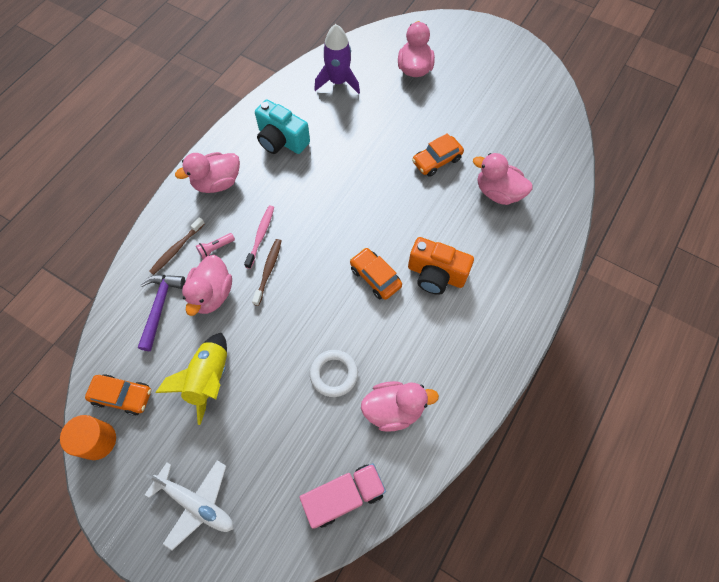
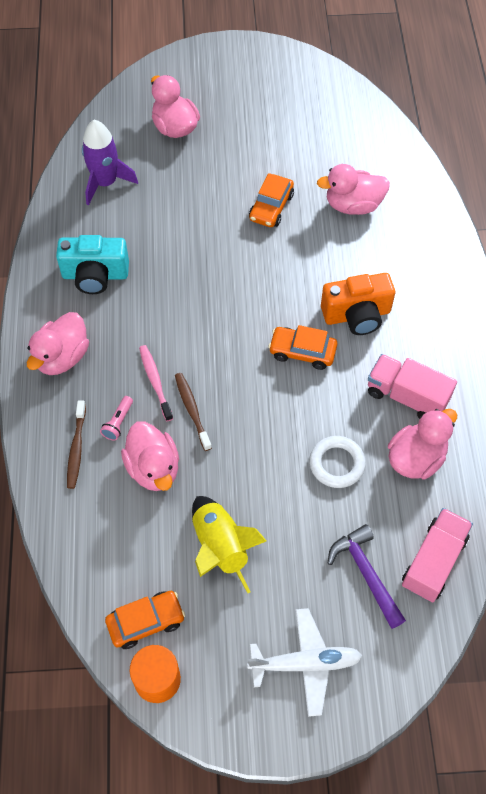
camera: 35 degrees left, 5 degrees down
purple hammer [138,275,185,351] -> purple hammer moved to [328,524,406,629]
none -> pink truck [368,354,457,419]

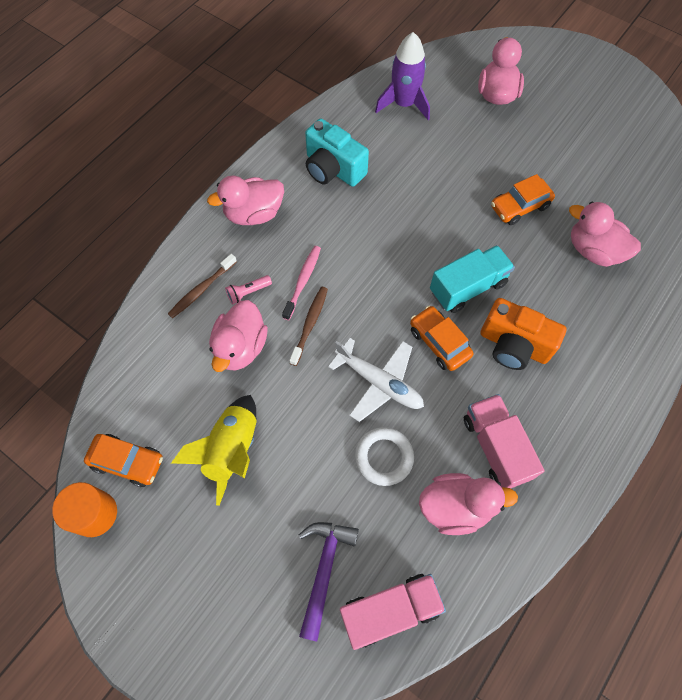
camera: 40 degrees right, 5 degrees up
white plane [247,608,362,717] -> white plane moved to [328,338,424,422]
none -> turquoise truck [430,245,515,313]

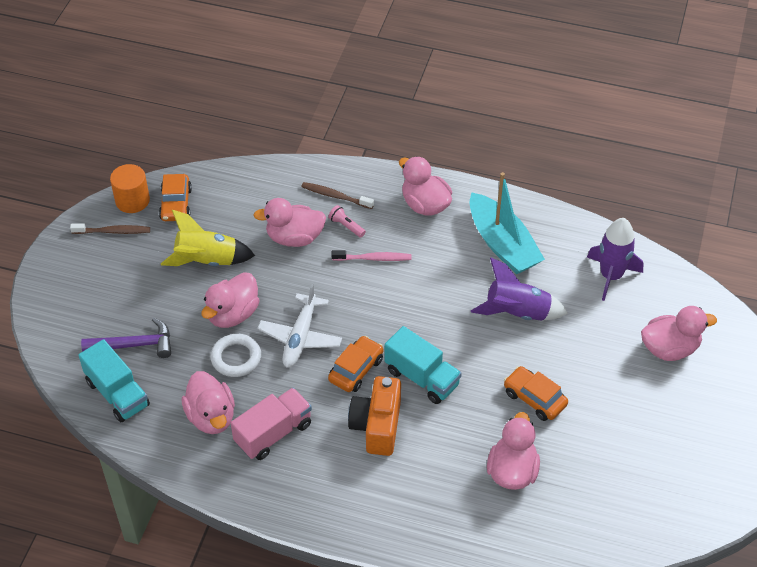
camera: 70 degrees right, 15 degrees down
brown toothbrush [289,287,328,366] -> brown toothbrush moved to [70,224,150,234]
turquoise camera [305,118,369,187] -> turquoise boat [469,172,545,274]
pink truck [340,574,446,650] -> turquoise truck [78,339,150,422]
none -> pink duck [201,272,260,328]
none -> purple rocket [471,258,568,321]

